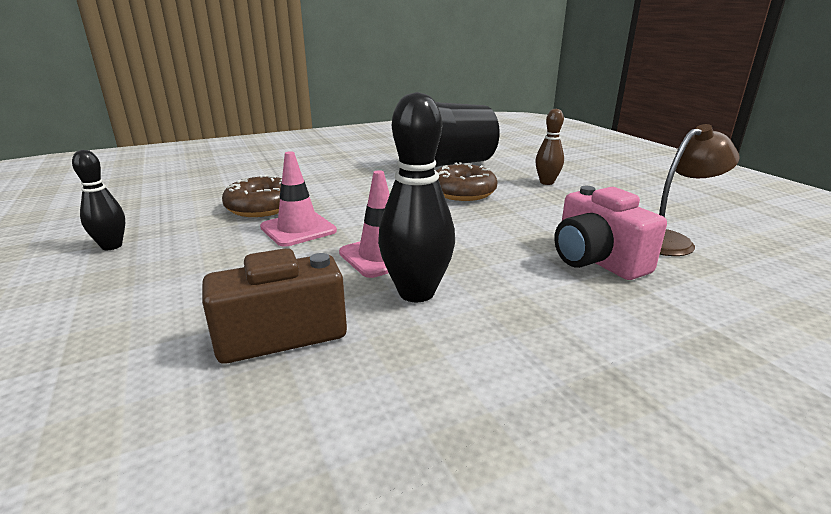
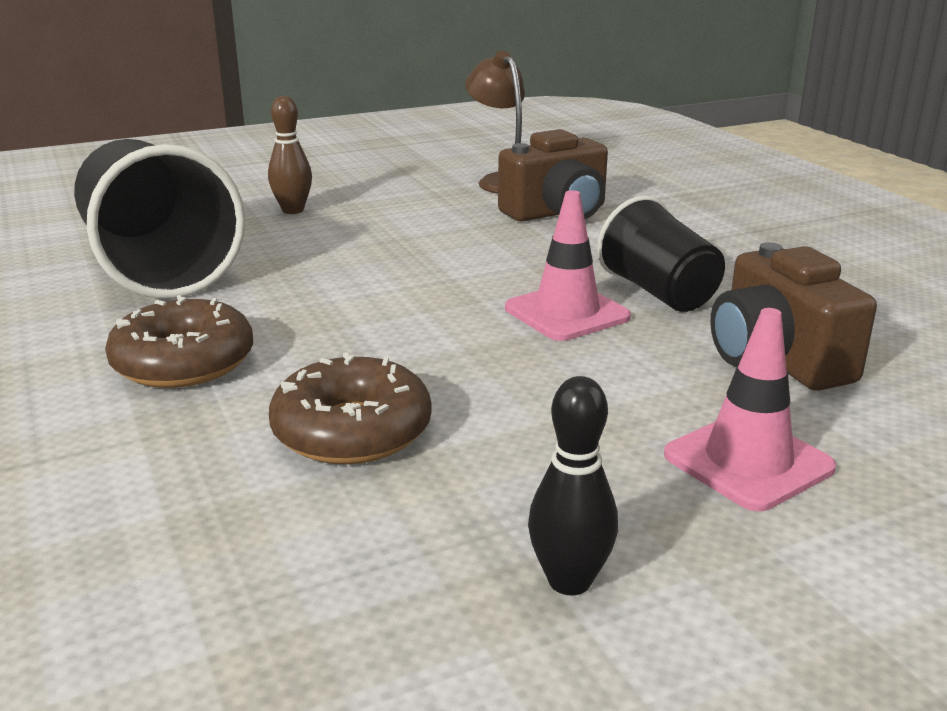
camera: 90 degrees left, 0 degrees up
pink traffic cone [260,151,337,247] -> pink traffic cone moved to [664,308,836,511]
black bowling pin [378,92,455,302] -> black cup [597,196,725,312]
brown donut [436,162,498,201] -> brown donut moved to [105,295,253,388]
pink camera [554,186,667,280] -> brown camera [498,129,608,222]

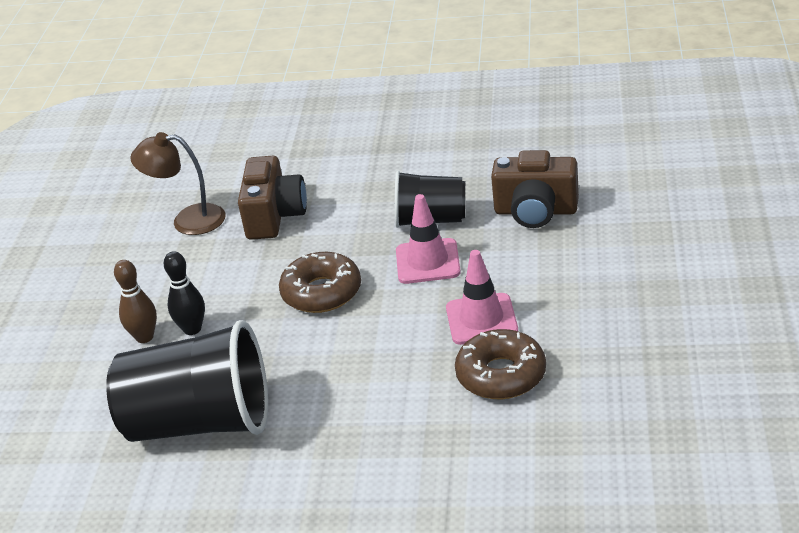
camera: 55 degrees left, 10 degrees up
brown donut [105,295,253,388] -> brown donut moved to [279,252,361,313]
black bowling pin [528,376,618,595] -> black bowling pin moved to [164,251,205,335]
pink traffic cone [664,308,836,511] -> pink traffic cone moved to [446,250,518,345]

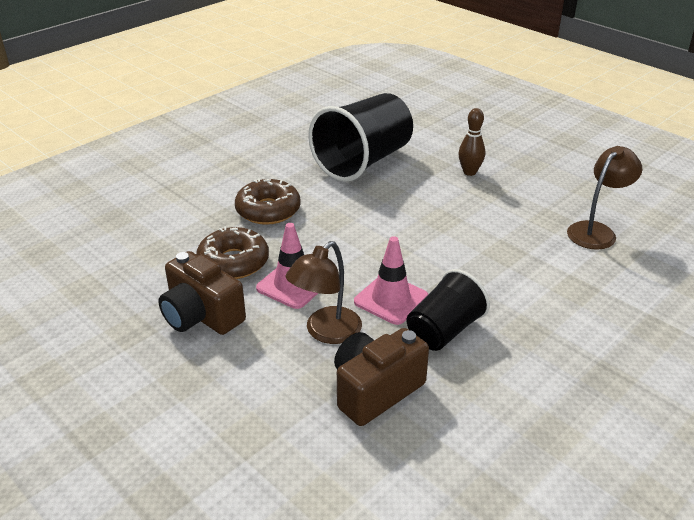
camera: 125 degrees right, 0 degrees up
black bowling pin [164,251,205,335] -> none
brown camera [238,156,307,240] -> brown camera moved to [158,251,246,335]
brown donut [279,252,361,313] -> brown donut moved to [235,178,301,225]
none -> brown lamp [285,241,362,344]

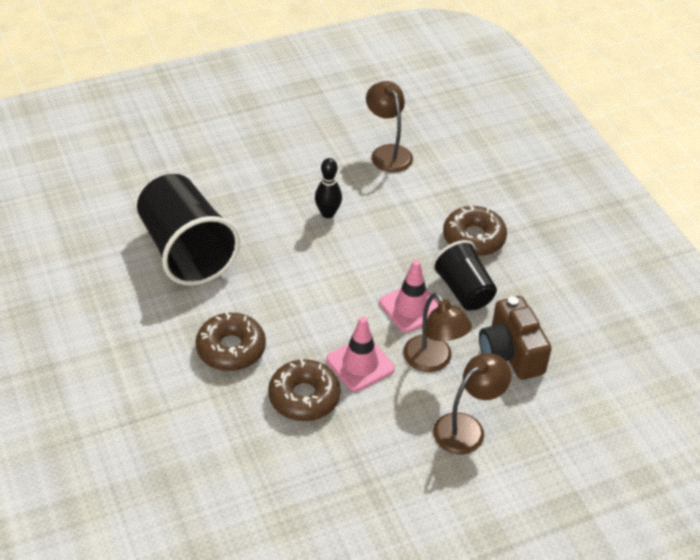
camera: 70 degrees left, 10 degrees up
brown camera [158,251,246,335] -> none
brown bowling pin [458,108,485,176] -> none
none -> black bowling pin [315,158,342,218]
none -> brown lamp [433,353,511,454]
none -> brown donut [443,205,507,256]

